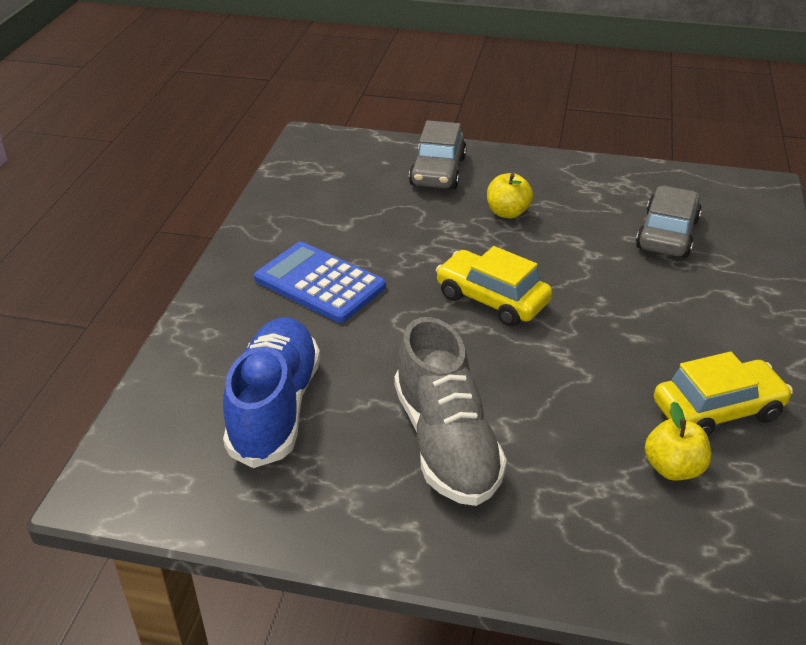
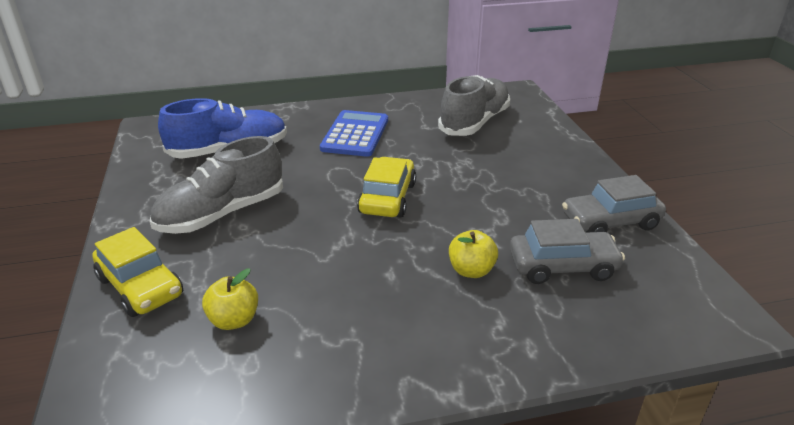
camera: 65 degrees right, 5 degrees down
grey car [409,120,467,189] -> grey car moved to [562,175,666,233]
yellow apple [487,173,533,219] -> yellow apple moved to [449,230,498,278]
yellow car [654,352,793,436] -> yellow car moved to [93,227,183,317]
none -> grey shoe [438,75,510,136]

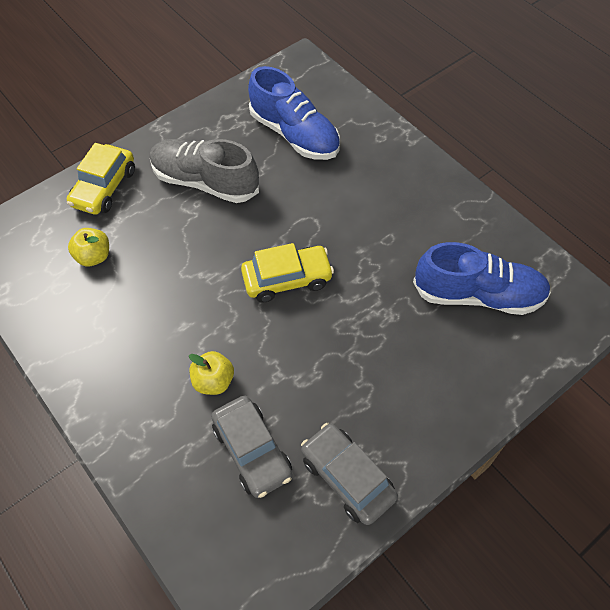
camera: 65 degrees right, 25 degrees up
blue calculator [320,110,388,157] -> none
grey shoe [438,75,510,136] -> blue shoe [413,242,551,315]

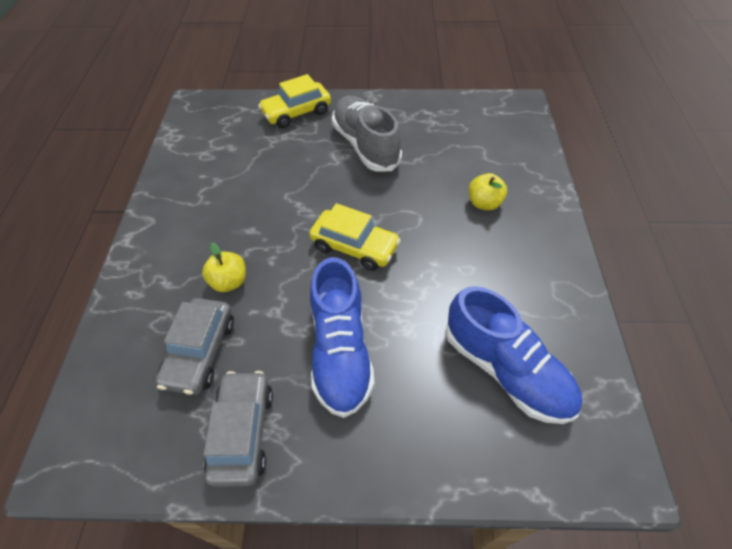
camera: 40 degrees right, 5 degrees down
yellow apple [68,228,109,266] -> yellow apple moved to [469,173,507,210]
blue shoe [248,66,340,160] -> blue shoe moved to [310,257,375,418]

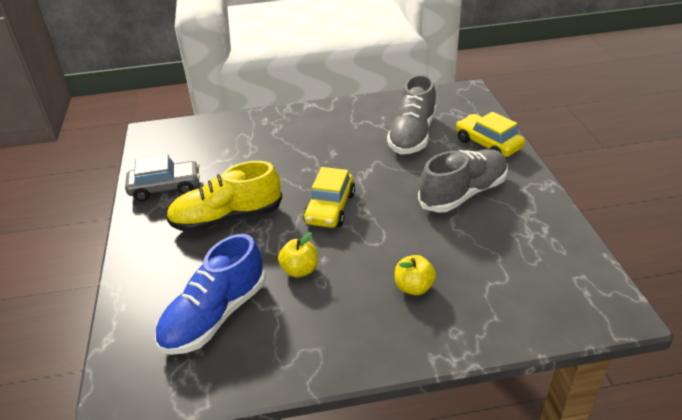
camera: 80 degrees right, 15 degrees down
grey car [156,298,234,395] -> none
yellow apple [202,242,246,292] -> yellow apple moved to [278,232,318,277]
blue shoe [310,257,375,418] -> yellow shoe [166,161,282,232]
none -> grey shoe [387,74,436,154]

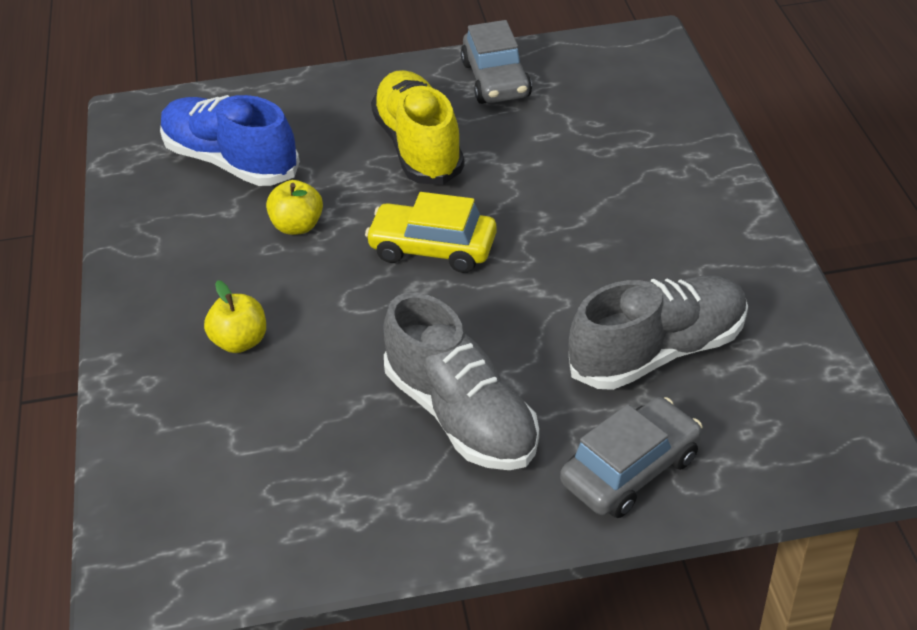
camera: 90 degrees right, 5 degrees up
grey shoe [387,74,436,154] -> grey shoe turned 135 degrees clockwise [569,276,748,390]
yellow car [456,112,525,157] -> grey car [560,397,703,518]

